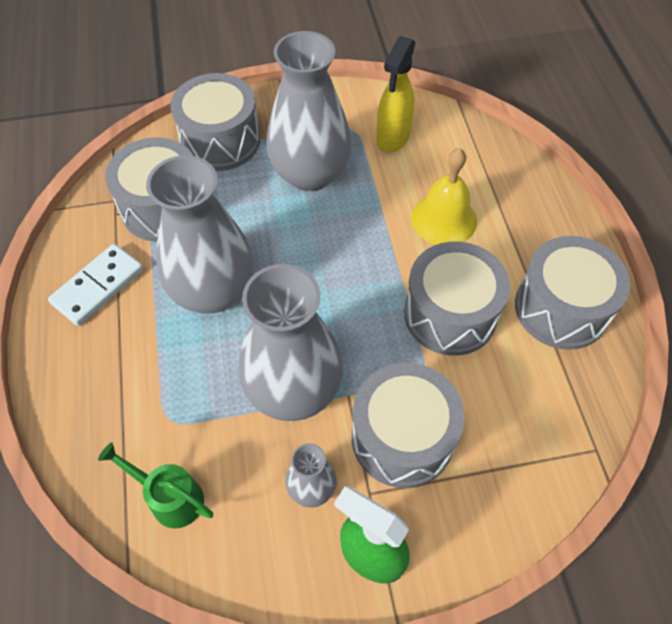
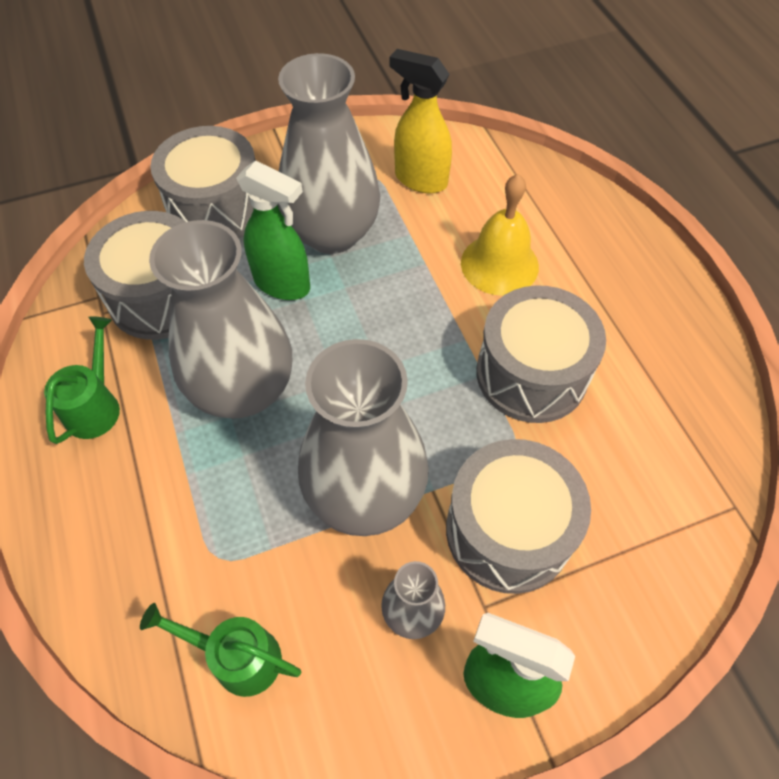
camera: 10 degrees left, 0 degrees up
white domino [48,244,143,326] -> green watering can [44,316,120,444]
yellow spray bottle [376,36,415,153] -> yellow spray bottle turned 105 degrees clockwise [390,49,452,193]
grey drum [515,236,631,350] -> none
none -> green spray bottle [236,161,310,300]

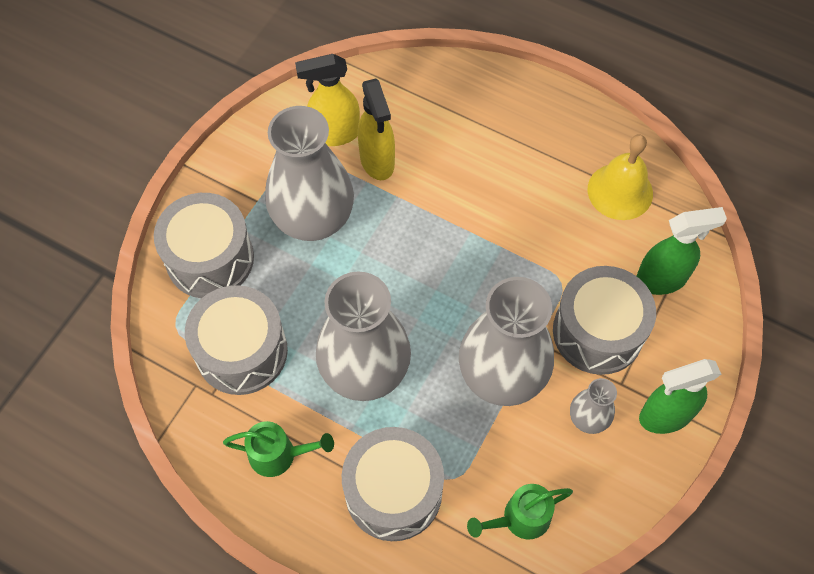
camera: 40 degrees left, 5 degrees up
green watering can [44,316,120,444] -> green watering can turned 120 degrees clockwise [223,421,334,477]
green spray bottle [236,161,310,300] -> green spray bottle moved to [636,207,727,295]
yellow bell [461,174,539,296] -> yellow bell moved to [588,135,653,220]
grey drum [476,285,606,423] -> grey drum moved to [342,427,444,541]
none -> yellow spray bottle [358,78,395,180]

